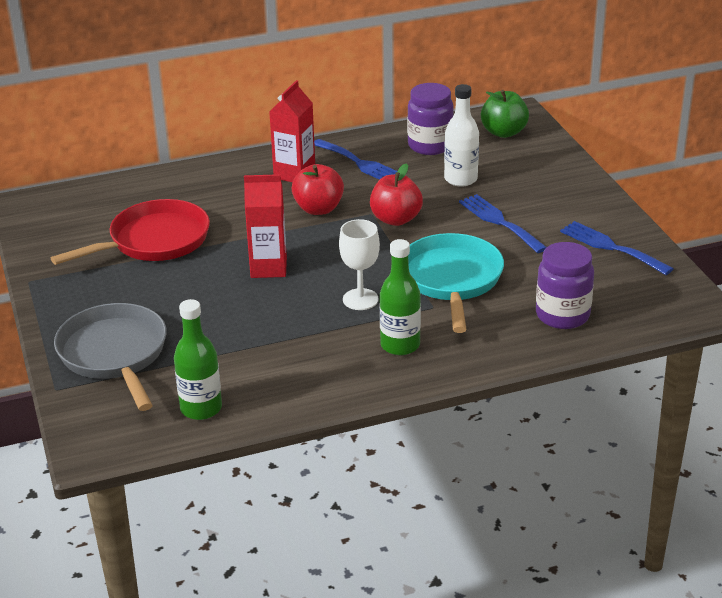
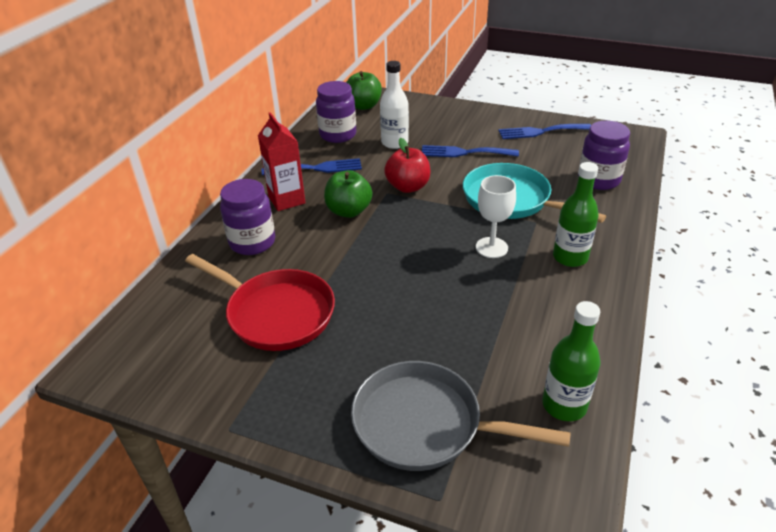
camera: 50 degrees left, 5 degrees up
red pan [51,199,210,265] -> red pan turned 120 degrees clockwise [185,254,335,351]
red carton [244,174,287,278] -> none
red apple [291,164,344,215] -> green apple [324,170,373,218]
none -> purple jar [220,179,275,255]

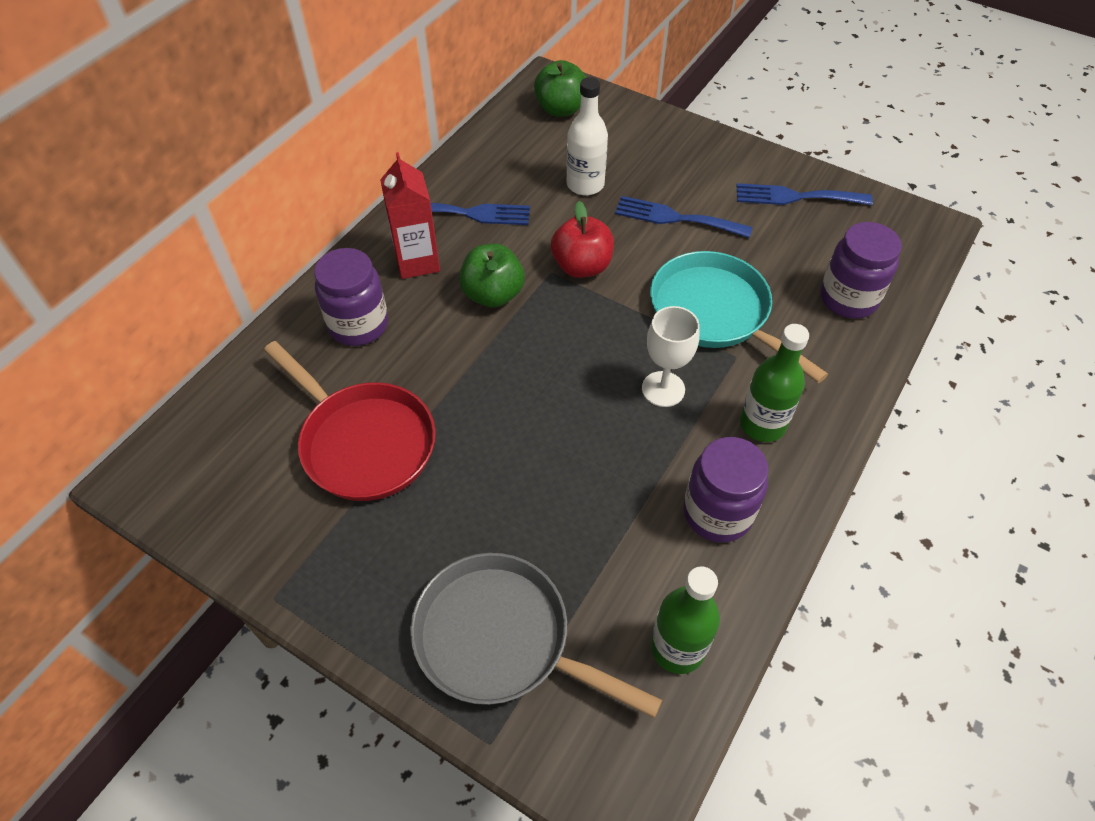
camera: 10 degrees right, 15 degrees up
purple jar [316,81,356,143] -> purple jar moved to [683,437,769,543]

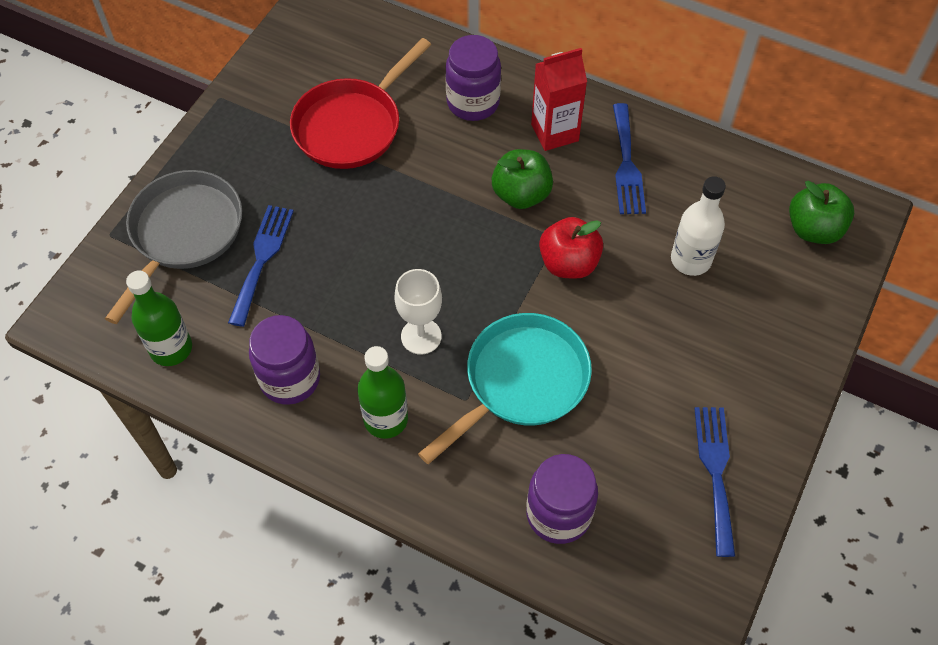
camera: 85 degrees right, 5 degrees up
blue fork [615,196,752,238] -> blue fork moved to [228,205,294,327]

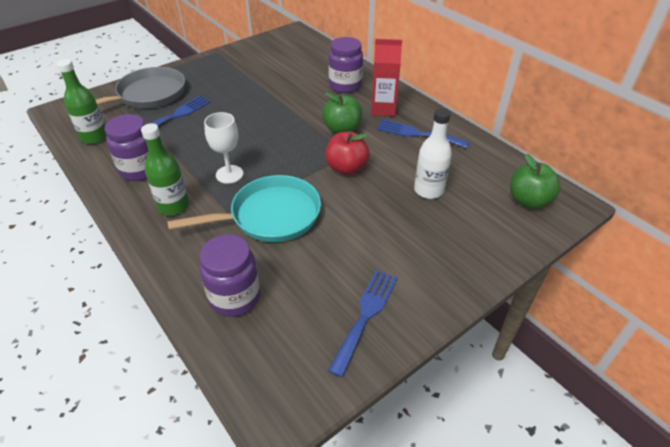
camera: 25 degrees right, 15 degrees down
red pan [290,38,431,169] -> none
blue fork [613,103,646,214] -> blue fork turned 90 degrees clockwise [377,119,469,148]

